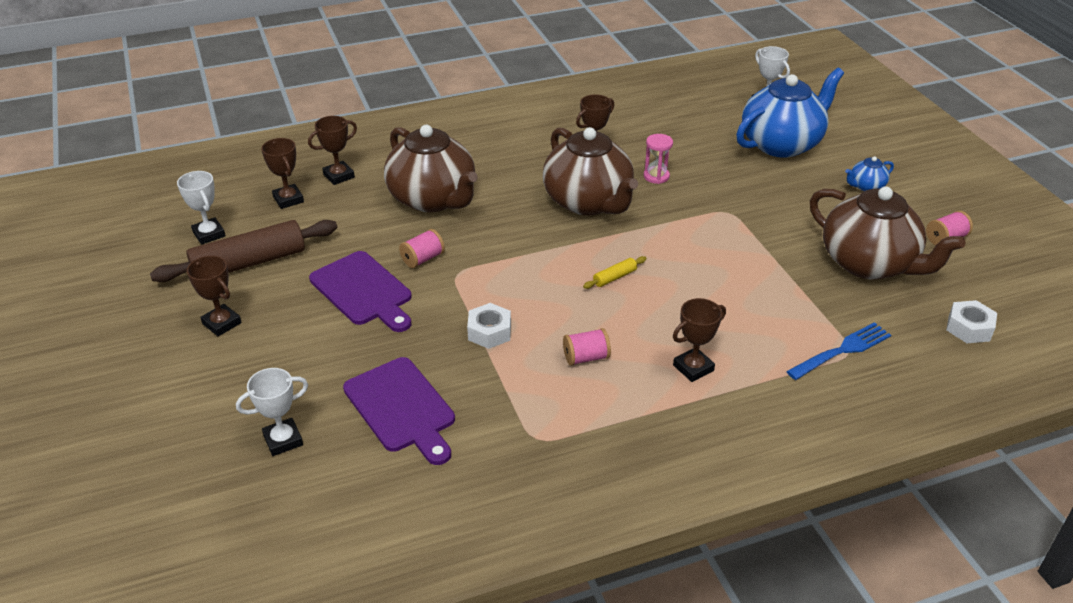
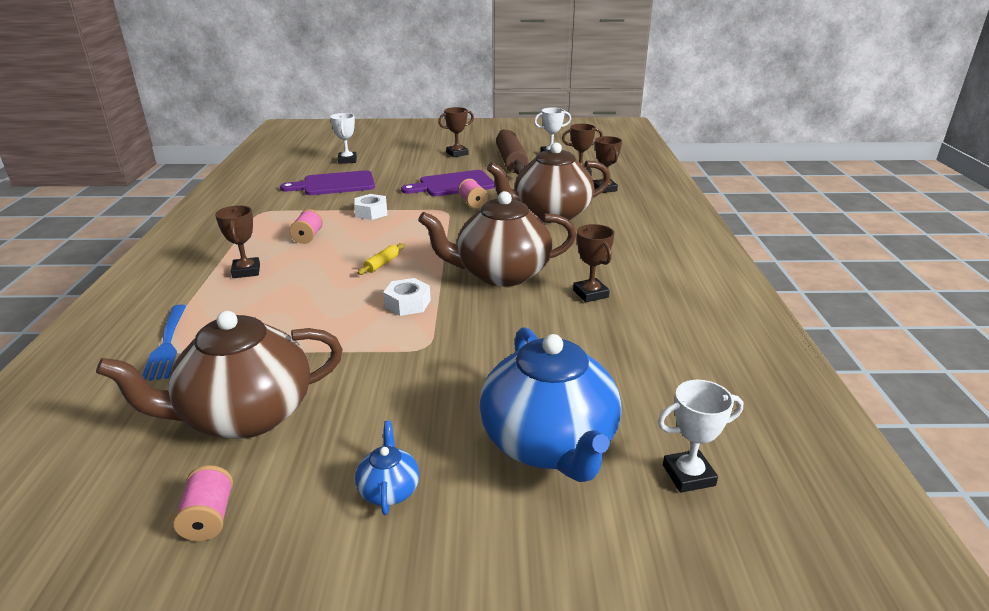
camera: 110 degrees right, 10 degrees down
yellow rolling pin [583,256,646,289] -> yellow rolling pin turned 45 degrees clockwise [357,243,404,275]
pink hourglass [644,134,673,184] -> none
white nut [946,300,997,343] -> white nut moved to [383,278,431,316]

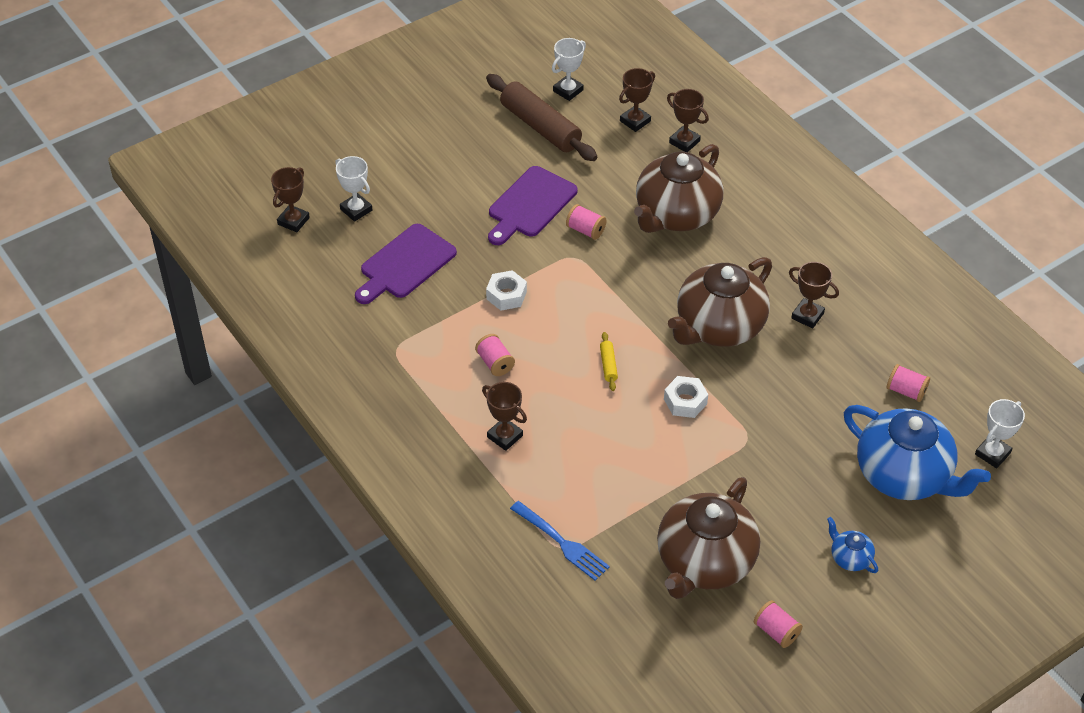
camera: 35 degrees left, 20 degrees up
brown trophy [438,107,474,157] -> brown trophy moved to [271,167,310,232]
none -> pink spool [887,364,930,402]

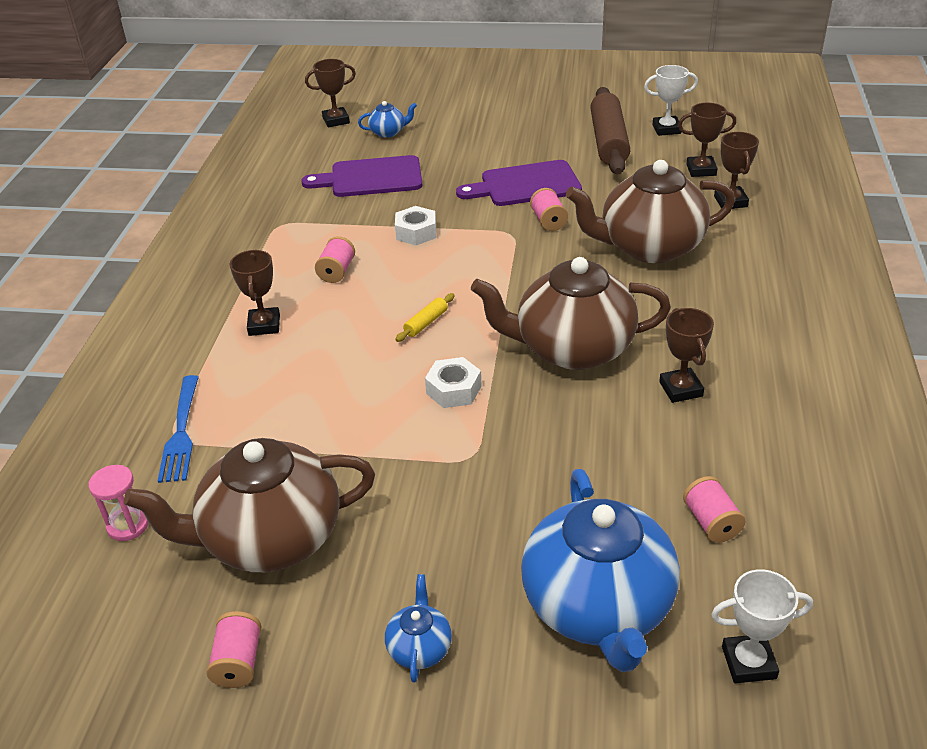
camera: 45 degrees right, 10 degrees down
white trophy [335,156,372,222] -> blue teapot [358,101,417,138]
none -> pink hourglass [89,465,148,541]

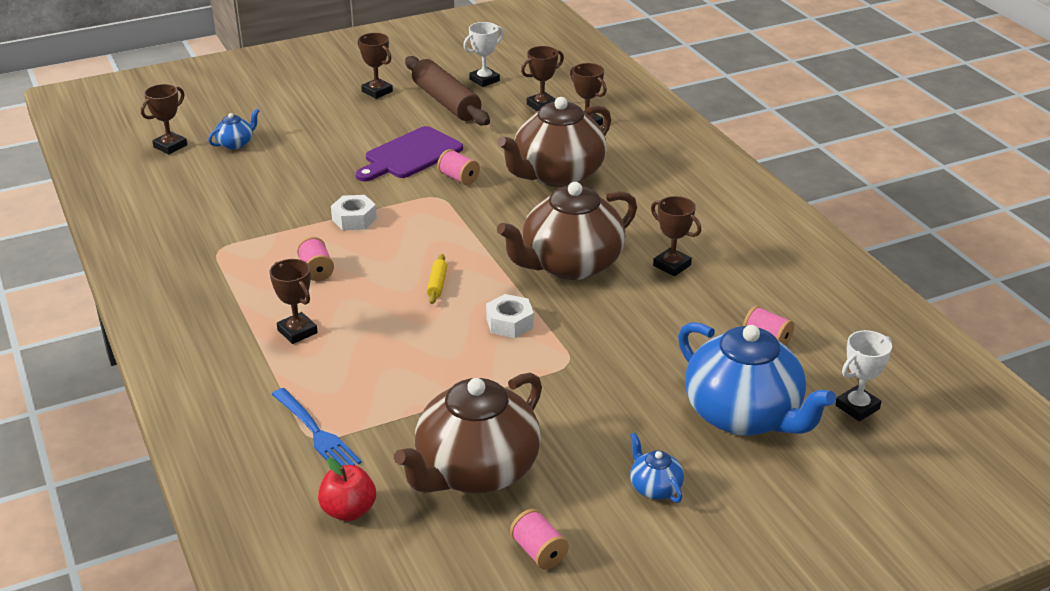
camera: 35 degrees left, 5 degrees down
pink hourglass [89,465,148,541] -> red apple [318,458,376,521]
purple cutting board [301,155,422,197] -> none
none -> brown trophy [358,33,393,99]

